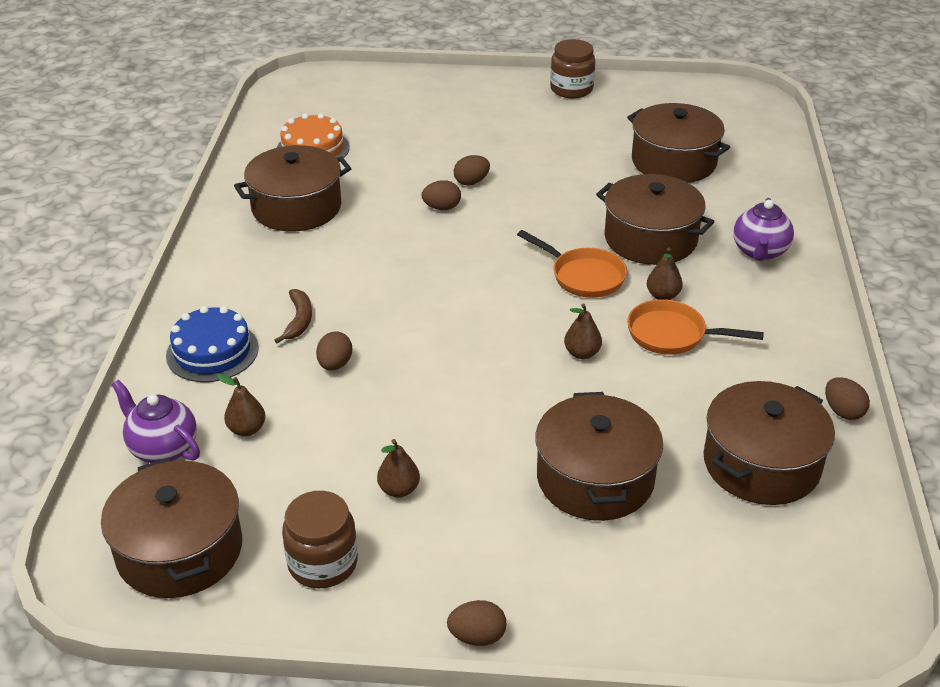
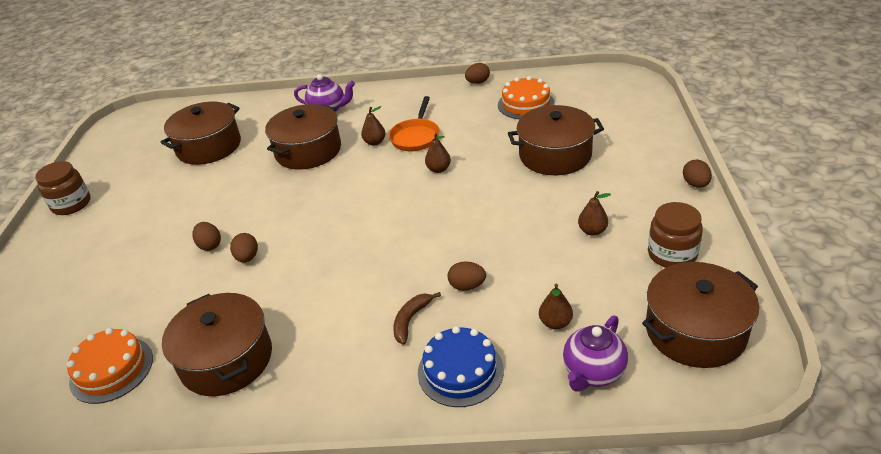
camera: 90 degrees left, 0 degrees up
brown banana [275,289,312,343] -> brown banana turned 60 degrees counterclockwise [393,292,441,345]
orange pan [517,230,627,298] -> none
brown pot [703,381,835,505] -> orange cake [498,76,555,119]

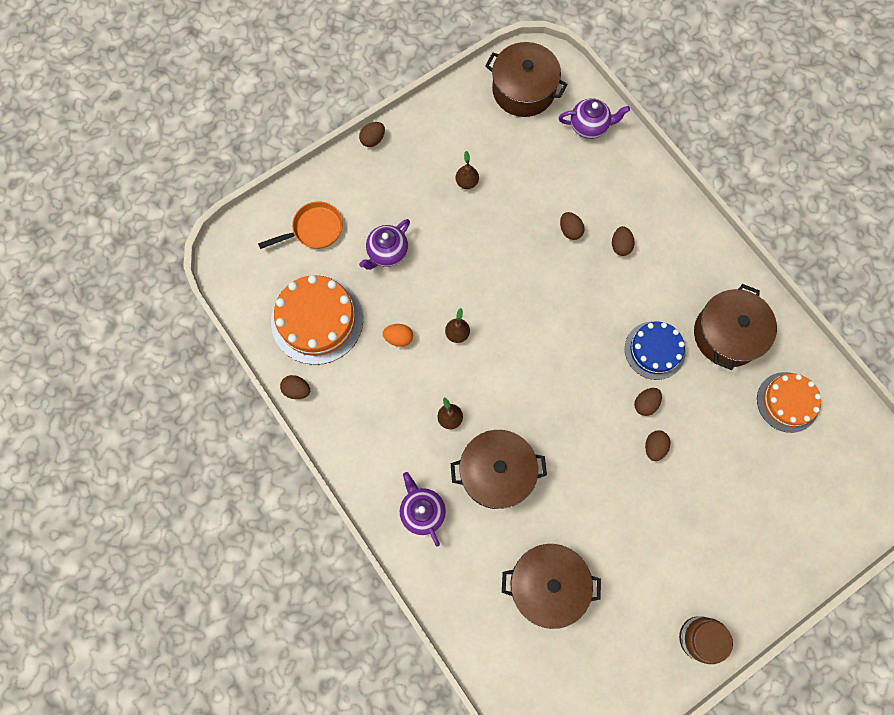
camera: 130 degrees left, 35 degrees up
orange pan [389,96,439,151] -> orange pan moved to [258,201,343,249]
brown banana [393,292,441,345] -> brown egg [612,226,635,256]
blue cake [418,326,504,407] -> blue cake moved to [625,321,686,380]
orange cake [498,76,555,119] -> orange cake [271,275,363,365], size x1.54
brown pot [508,105,604,175] -> purple teapot [359,219,410,270]
brown pear [539,284,573,329] -> none
brown jar [648,202,703,268] -> none
none -> orange egg [383,324,413,347]

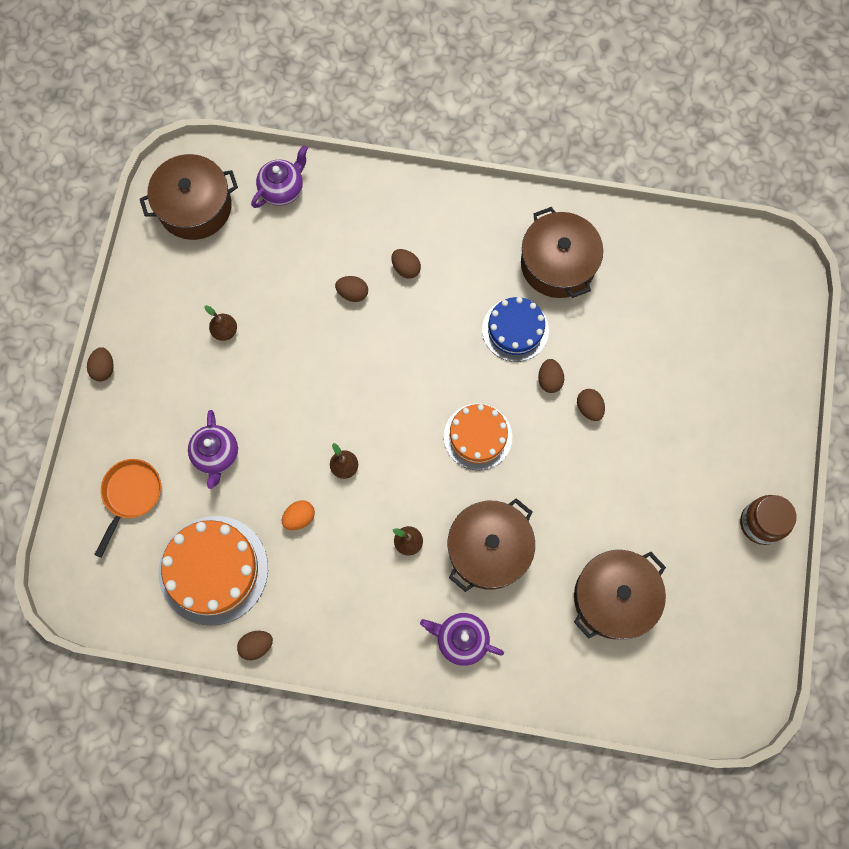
camera: 45 degrees left, 0 degrees up
orange cake [757,372,821,433] -> orange cake moved to [444,403,512,470]

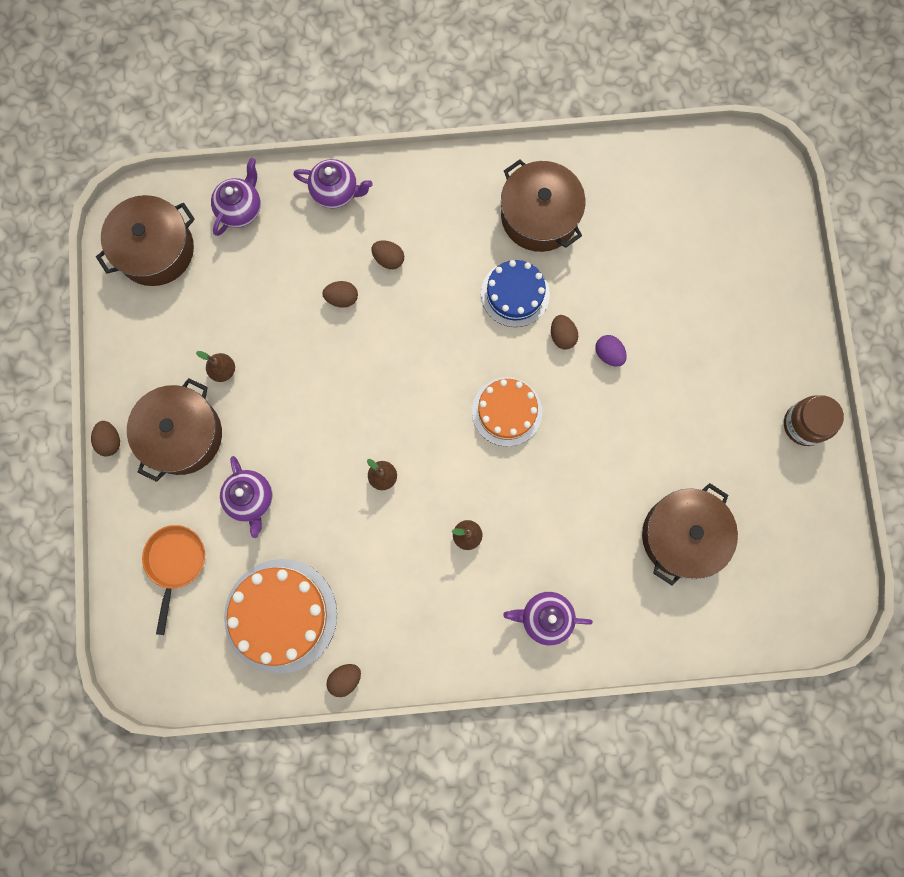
camera: 15 degrees left, 5 degrees up
orange egg [282,500,315,530] -> none
brown pot [448,498,535,592] -> brown pot moved to [127,378,222,482]
brown egg [577,389,605,421] -> purple egg [595,335,627,367]
none -> purple teapot [293,159,373,209]

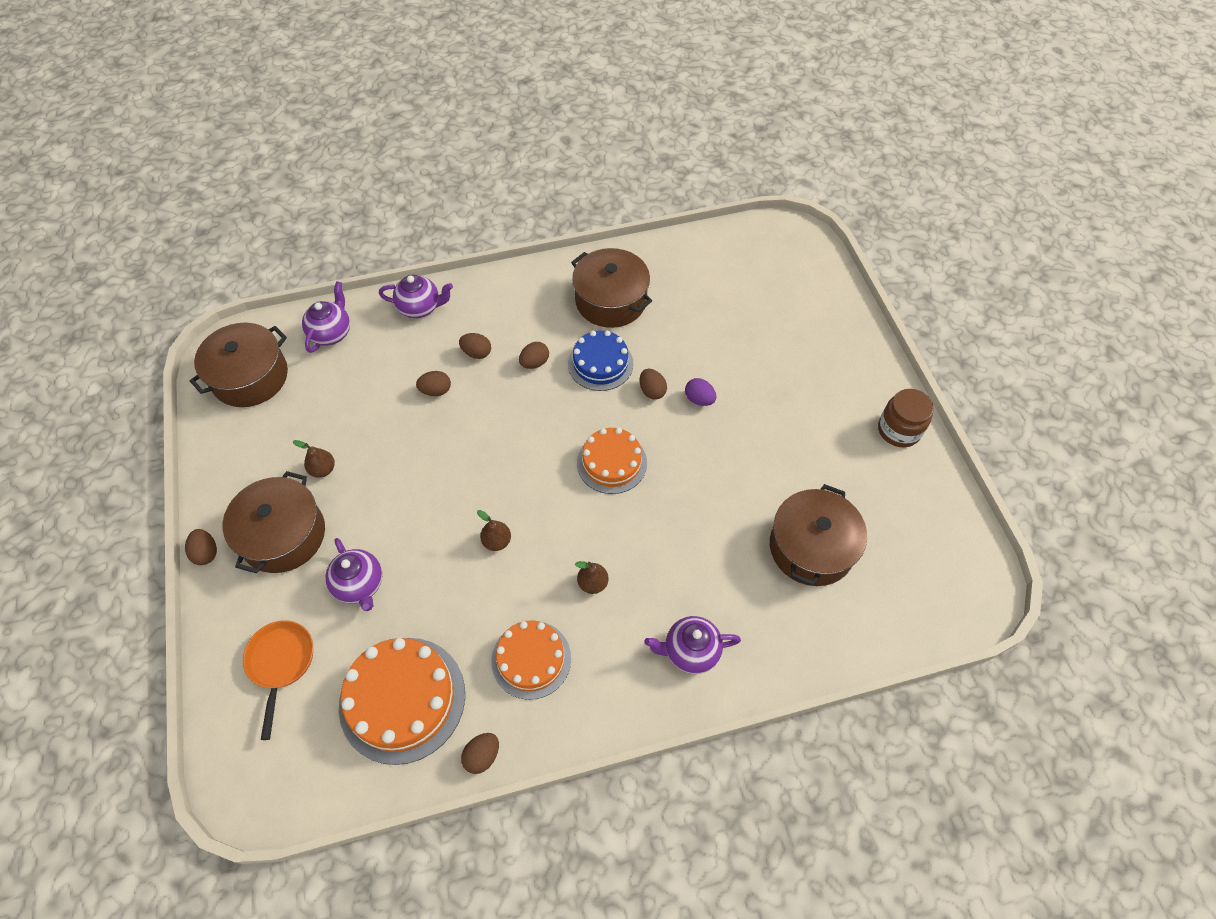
camera: 10 degrees left, 20 degrees down
none -> orange cake [492,620,571,700]
none -> brown egg [519,342,549,369]

